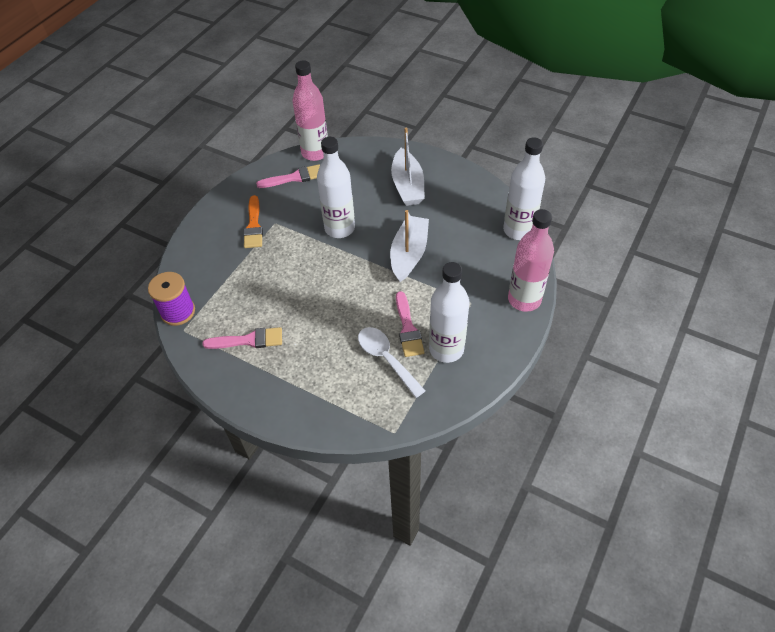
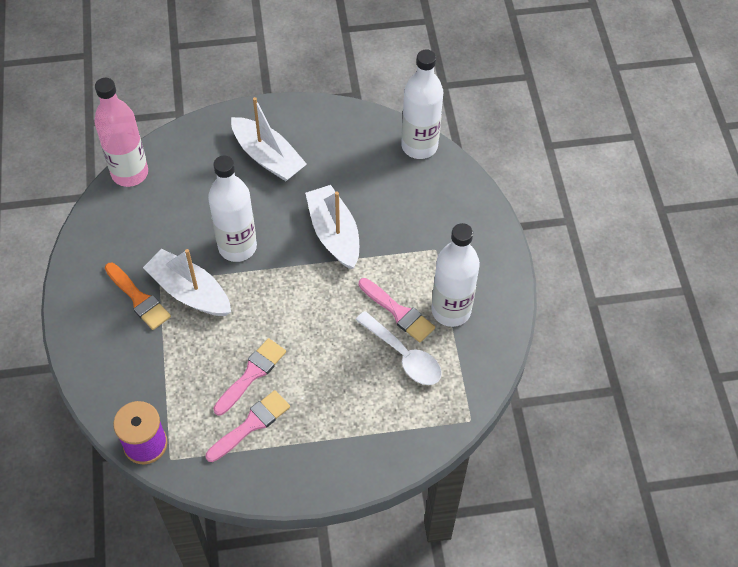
camera: 40 degrees left, 5 degrees up
pink brush [256,164,320,188] -> pink brush moved to [213,338,286,416]
white spoon [358,327,425,398] -> white spoon turned 150 degrees counterclockwise [356,311,442,385]
pink bottle [508,209,554,312] -> none
none -> white boat [143,249,231,316]

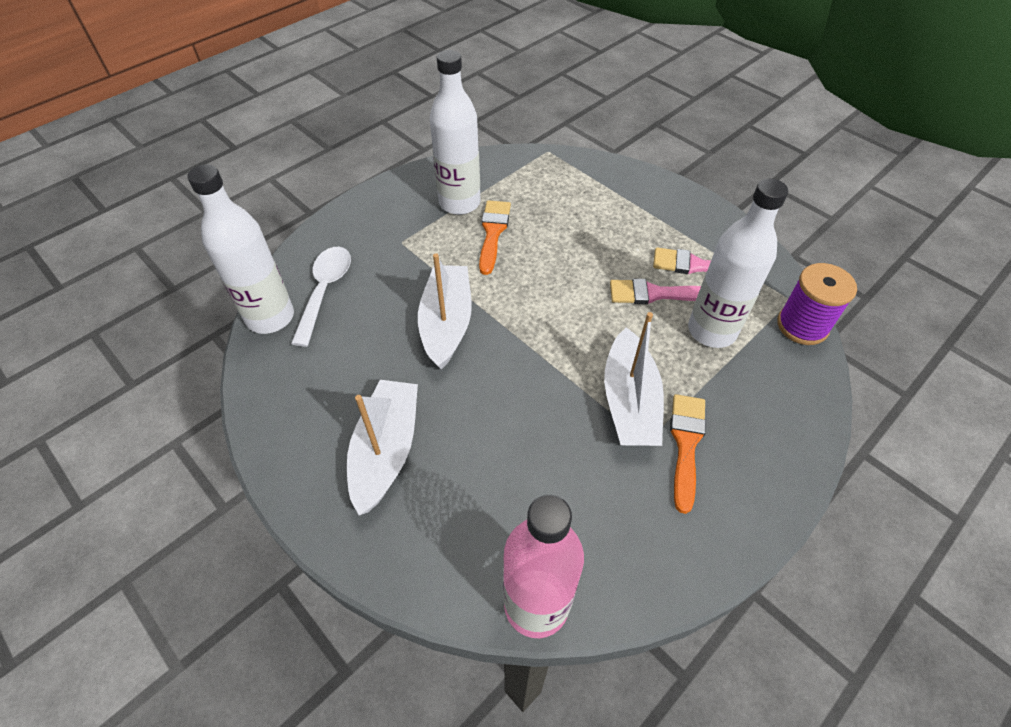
camera: 125 degrees left, 5 degrees down
white bottle [208,156,257,262] -> white bottle moved to [688,179,788,348]
white boat [305,185,359,269] -> white boat turned 150 degrees clockwise [418,253,472,369]
white spoon [356,311,442,385] -> white spoon moved to [291,247,351,347]
pink brush [359,278,435,342] -> orange brush [479,200,511,275]

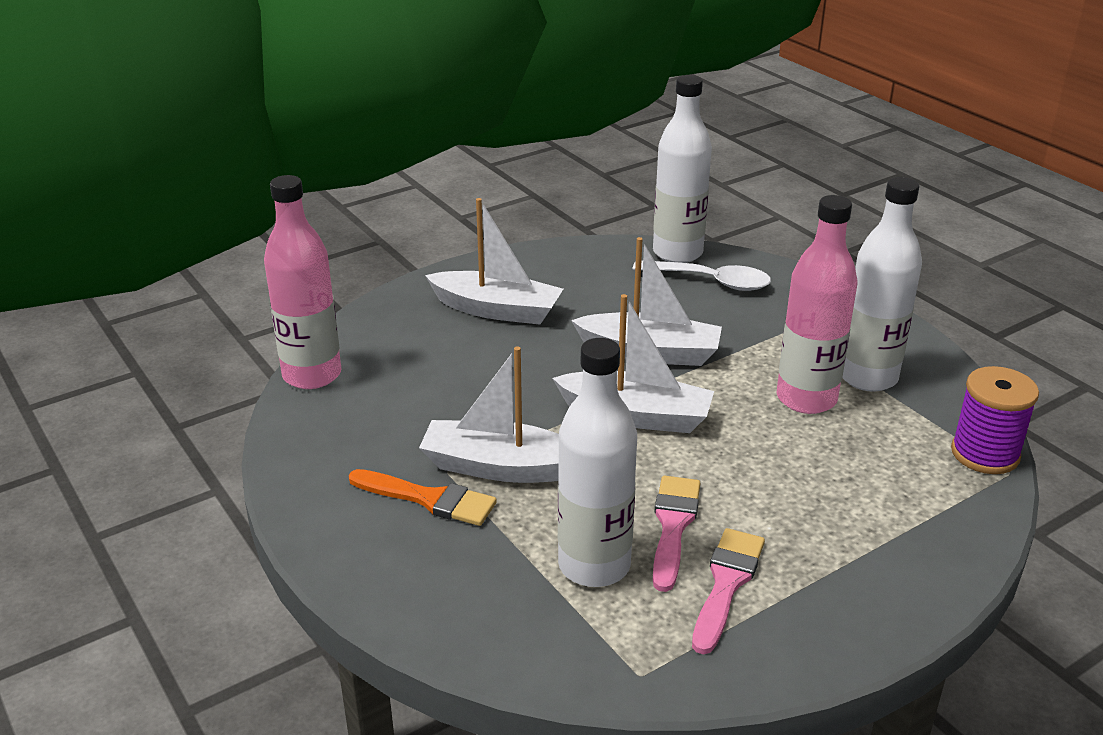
camera: 100 degrees right, 20 degrees down
orange brush [479,200,511,275] -> pink bottle [777,195,858,414]
purple spool [777,263,857,345] -> purple spool moved to [951,366,1039,474]
none -> white boat [552,294,714,433]

